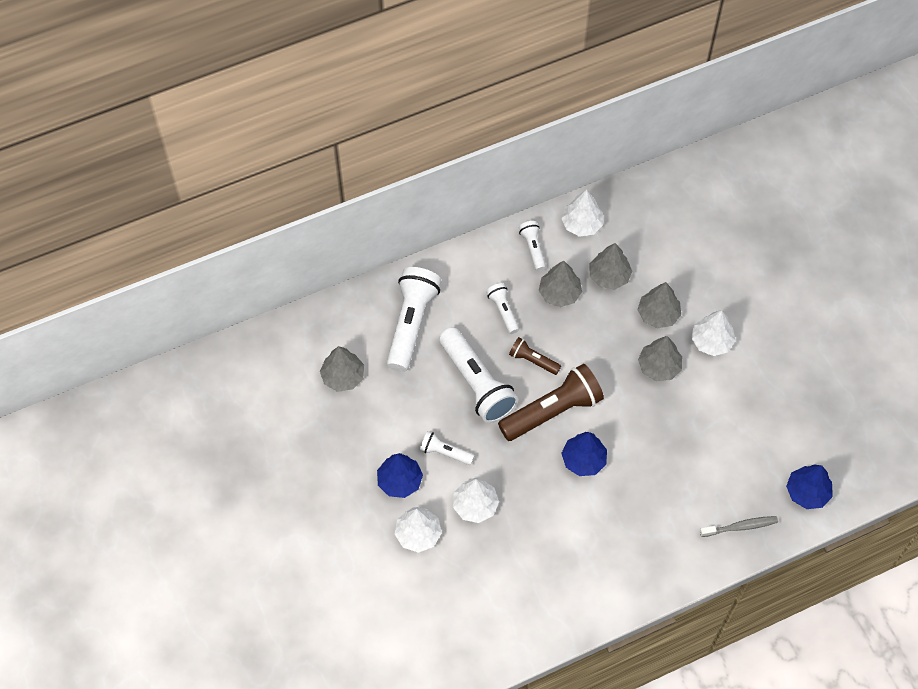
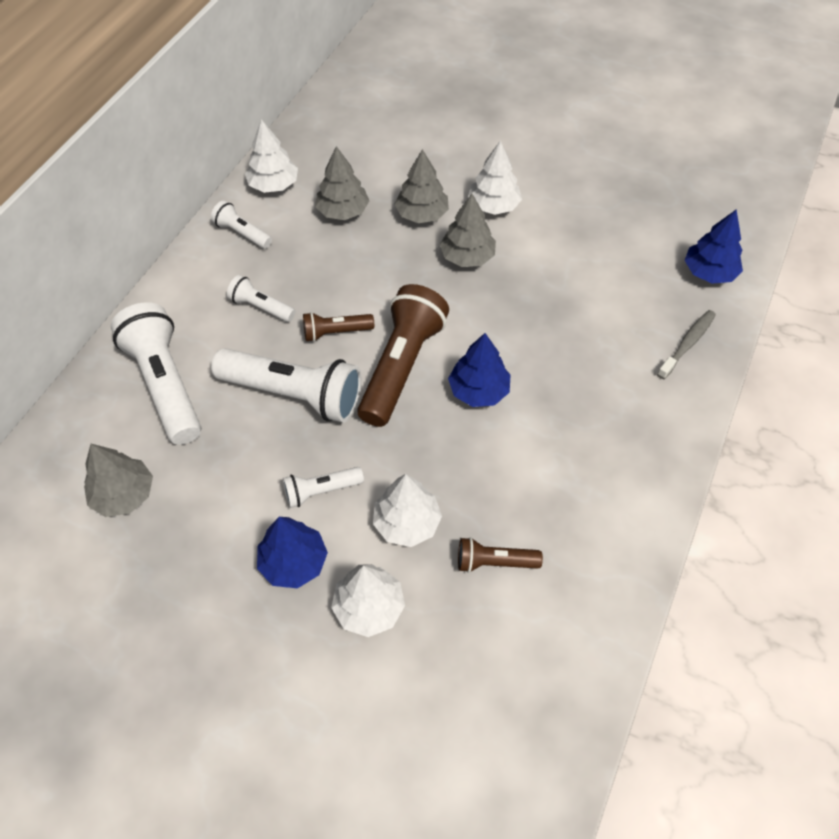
camera: 40 degrees left, 5 degrees down
grey tree [539,261,582,307] -> none
none -> brown flashlight [458,537,543,573]

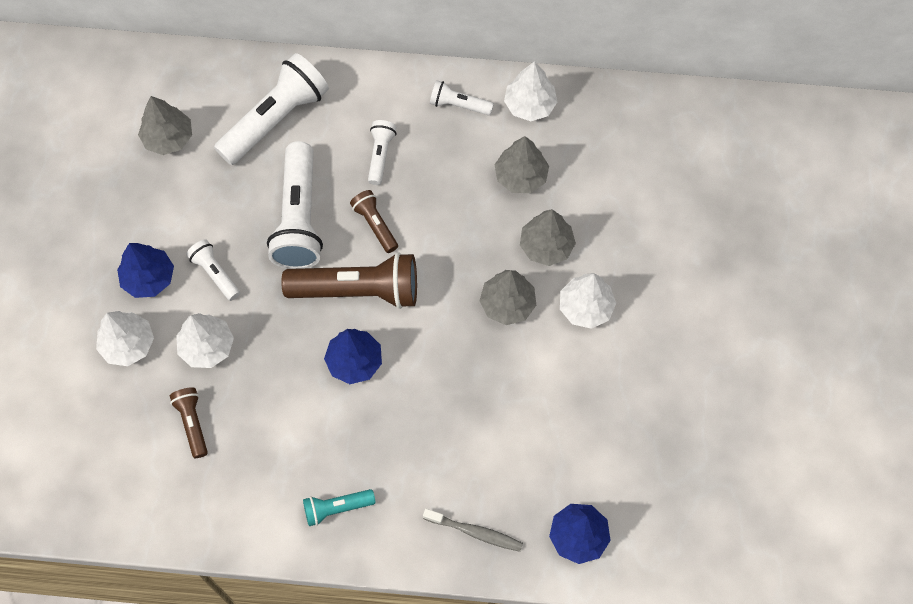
camera: 70 degrees right, 10 degrees up
white flashlight [211,200,272,249] -> white flashlight turned 90 degrees counterclockwise [430,80,494,116]
none -> turquoise flashlight [303,489,376,526]

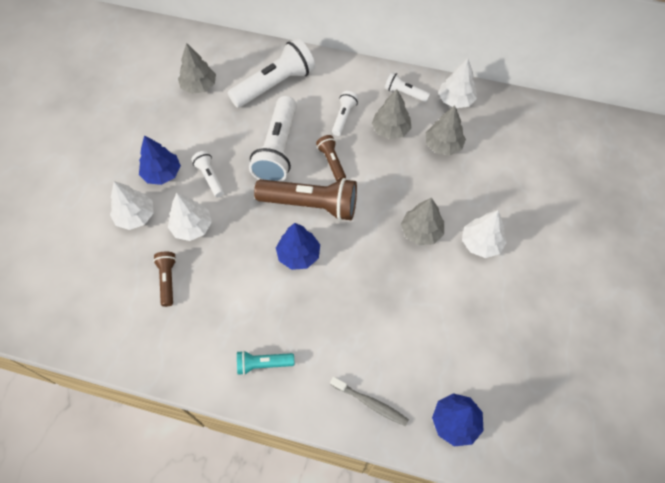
camera: 10 degrees right, 5 degrees down
grey tree [520,209,576,266] -> grey tree moved to [372,89,412,139]

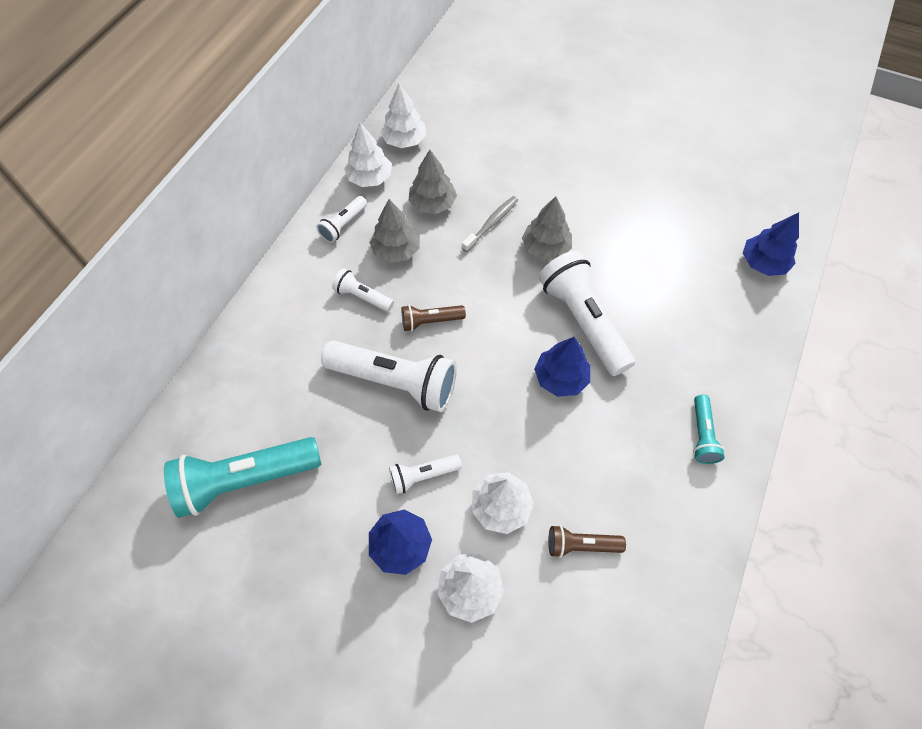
camera: 80 degrees left, 0 degrees up
grey tree [178,43,216,94] -> turquoise flashlight [164,437,322,518]
white flashlight [228,38,315,108] -> white flashlight moved to [539,251,635,376]
brown flashlight [254,178,357,221] -> none
grey toothbrush [330,377,409,426] -> grey toothbrush moved to [462,196,518,252]
white tree [462,210,507,258] -> white tree moved to [380,83,426,148]

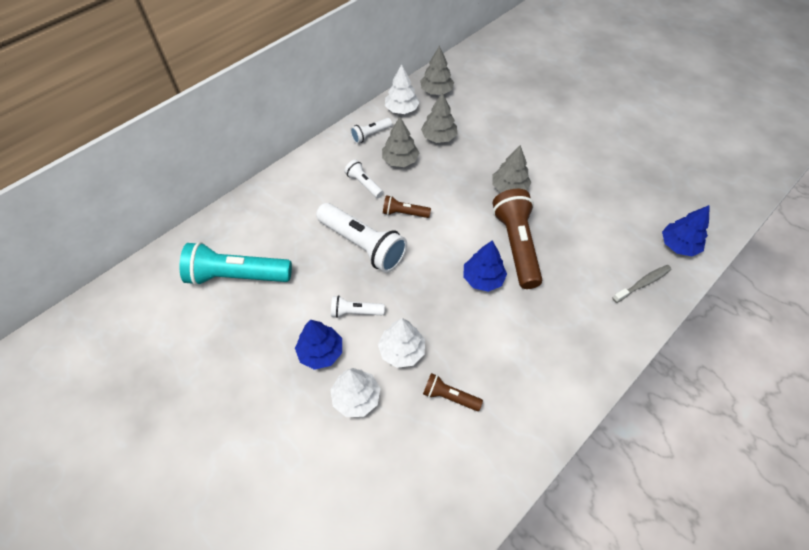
camera: 20 degrees right, 5 degrees down
white tree [380,83,426,148] -> grey tree [420,45,454,95]
grey toothbrush [462,196,518,252] -> grey toothbrush moved to [612,265,672,303]
white flashlight [539,251,635,376] -> brown flashlight [493,189,542,289]
turquoise flashlight [693,395,725,464] -> none

